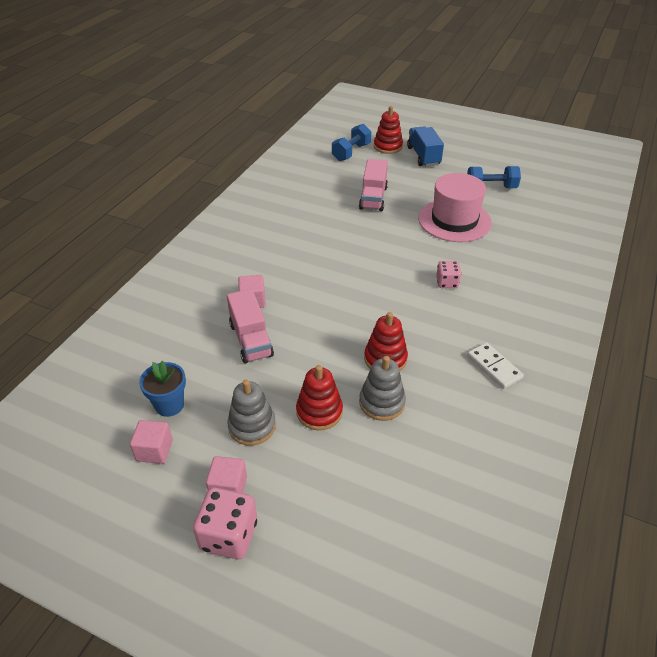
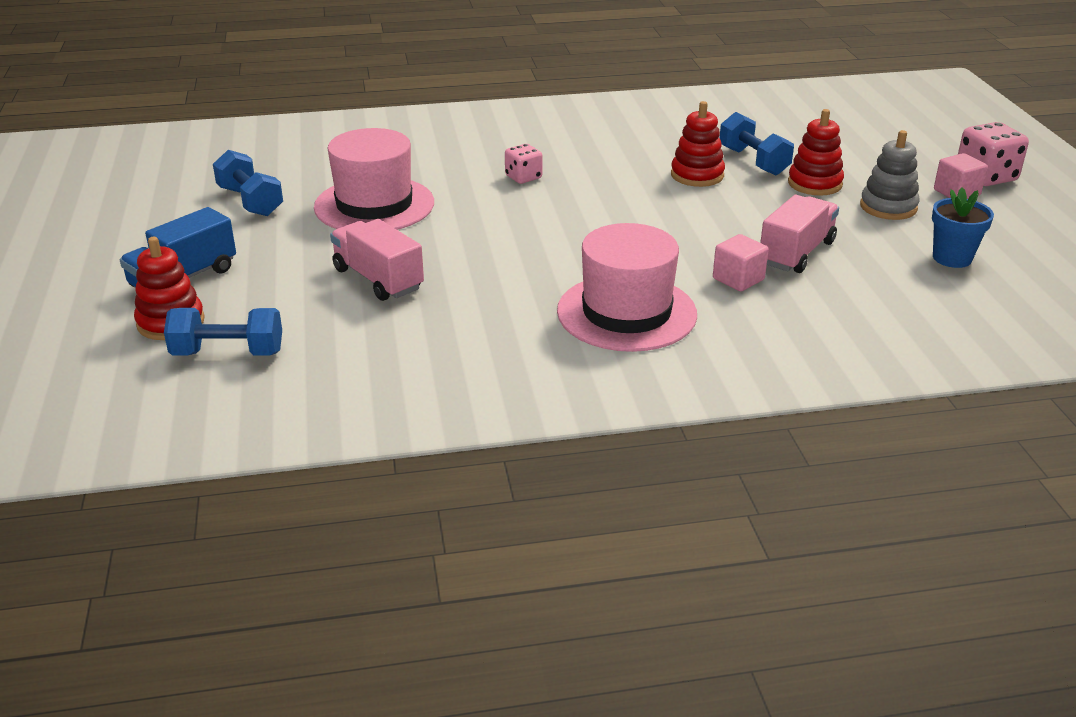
camera: 125 degrees left, 10 degrees down
pink cube [130,420,173,464] -> none
pink truck [359,159,388,211] -> pink truck turned 105 degrees counterclockwise [330,219,424,301]
grey stacking toy [359,356,406,421] -> blue dumbbell [720,112,794,175]
white domino [467,342,524,389] -> none
none -> pink hat [557,223,697,352]

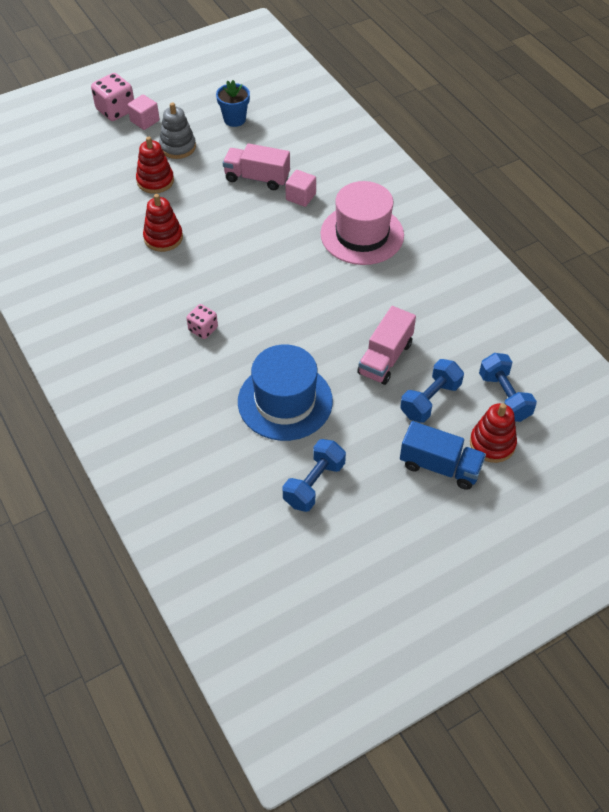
camera: 110 degrees left, 20 degrees up
pink hat [314,128,434,230] -> blue hat [238,344,333,441]
blue dumbbell [720,112,794,175] -> blue dumbbell moved to [400,359,464,423]

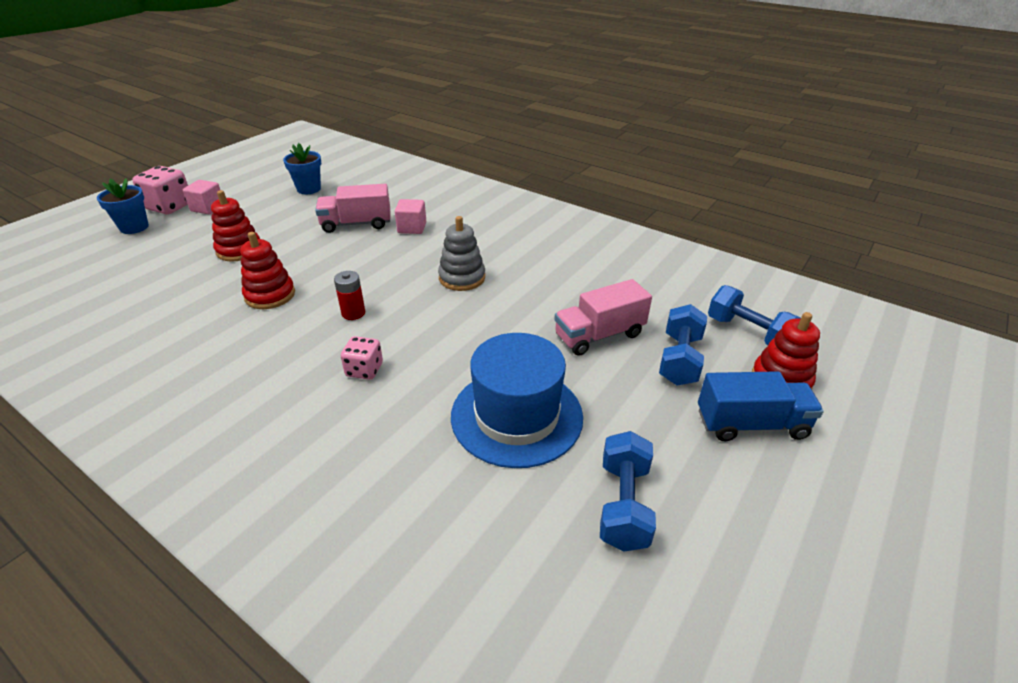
camera: 25 degrees left, 15 degrees down
grey stacking toy [159,102,196,159] -> grey stacking toy moved to [438,216,485,291]
pink hat [320,181,404,265] -> none
pink truck [357,306,416,385] -> pink truck turned 60 degrees clockwise [554,279,652,356]
none -> blue flower pot [97,178,149,234]
none -> red battery [334,271,365,320]

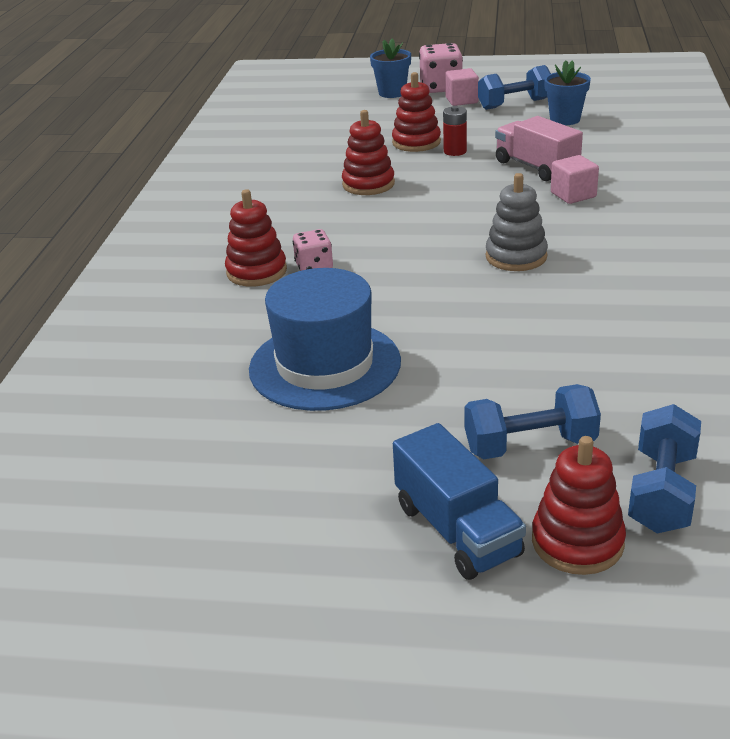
camera: 65 degrees right, 5 degrees down
red battery [334,271,365,320] -> red battery moved to [443,106,467,156]
pink truck [554,279,652,356] -> none
blue dumbbell [600,431,656,552] -> blue dumbbell moved to [478,65,551,110]
none -> red stacking toy [225,189,287,287]

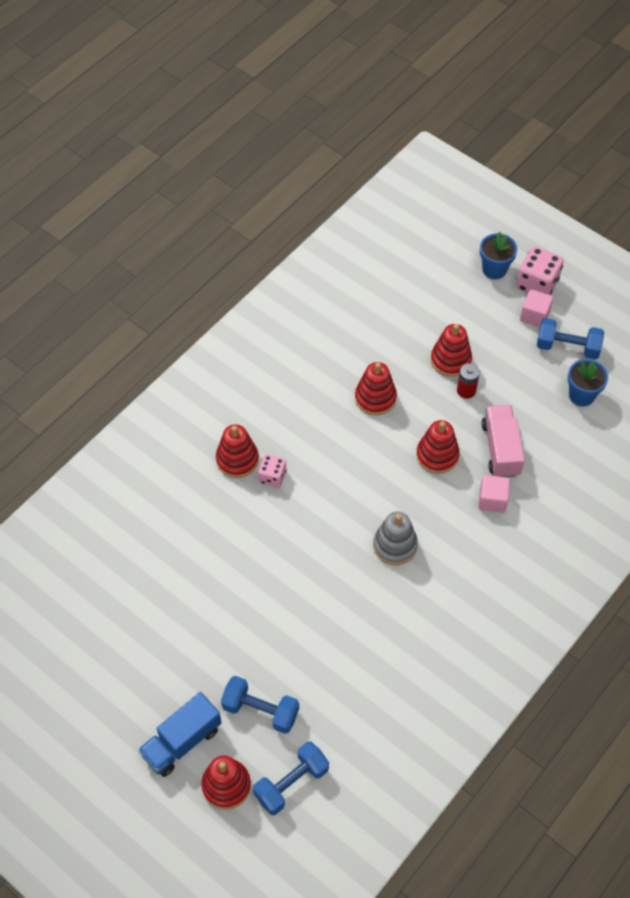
camera: 30 degrees right, 25 degrees up
blue hat [249,268,401,411] -> none
blue truck [393,423,526,580] -> blue truck turned 45 degrees clockwise [138,692,222,777]
none -> red stacking toy [416,420,460,474]

